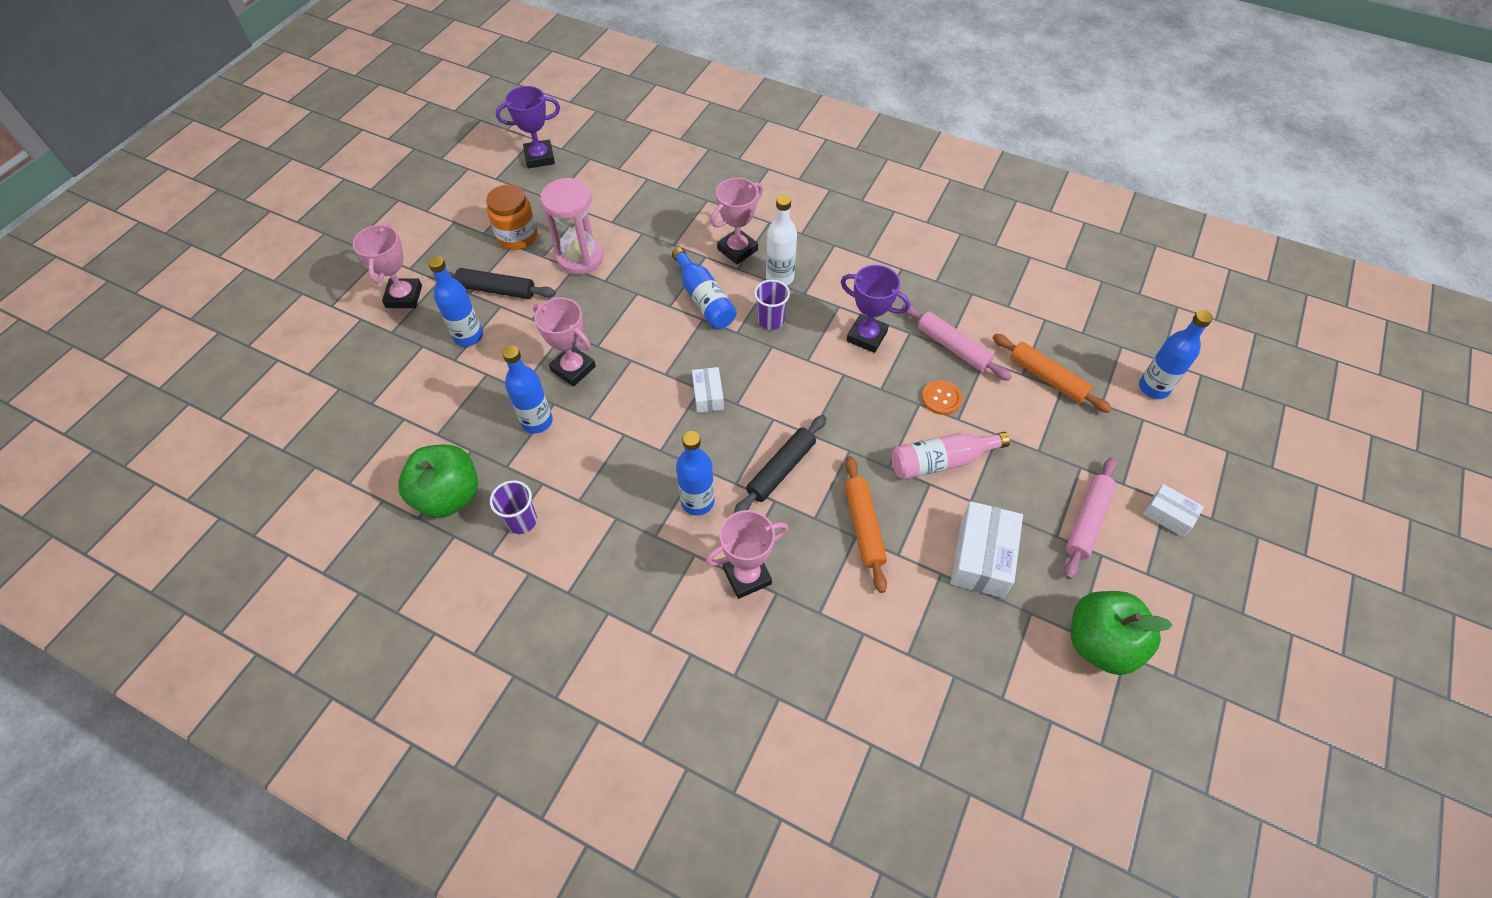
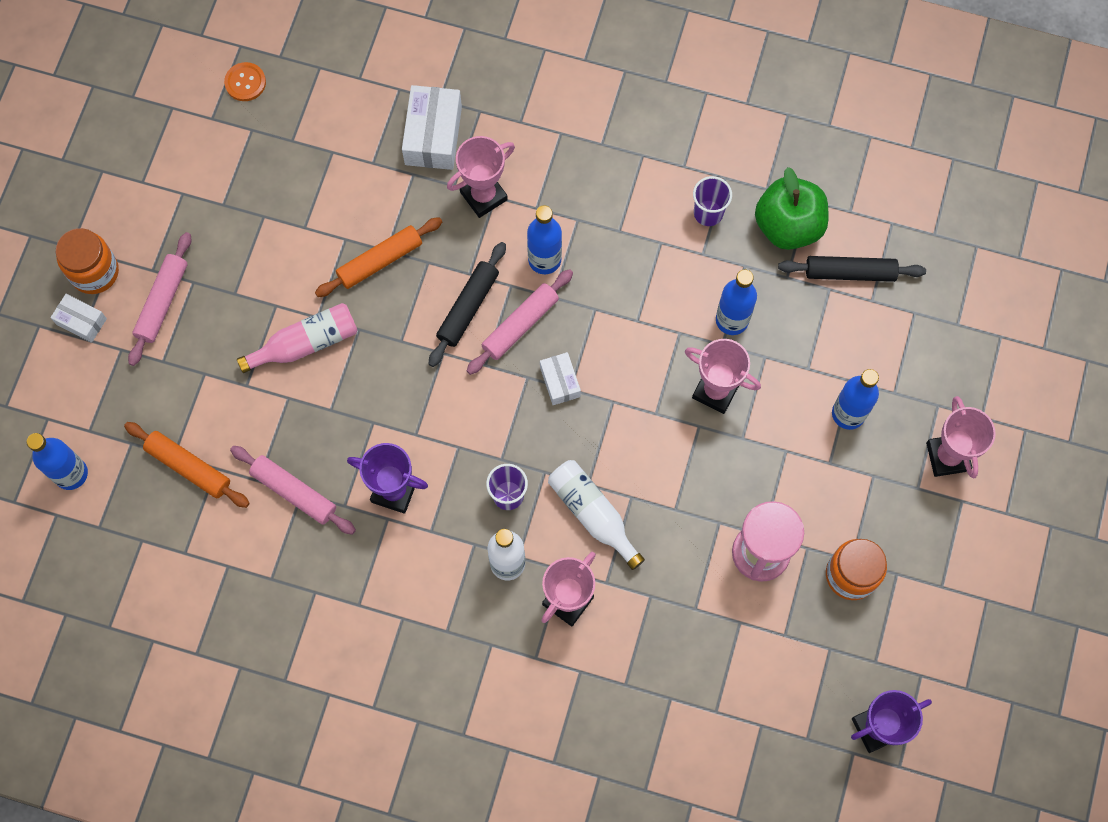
camera: 170 degrees right, 15 degrees up
black rolling pin [448,268,556,299] -> black rolling pin moved to [778,256,926,282]
blue bottle [672,247,736,329] -> white bottle [548,460,645,570]
orange rolling pin [845,456,887,593] -> orange rolling pin turned 75 degrees clockwise [315,217,442,297]
orange button [922,380,962,415] -> orange button moved to [224,62,266,101]
white box [951,501,1023,598] -> white box moved to [402,85,462,170]
green apple [1071,591,1173,675] -> none
none -> orange jar [56,228,119,294]
none -> pink rolling pin [466,269,573,375]

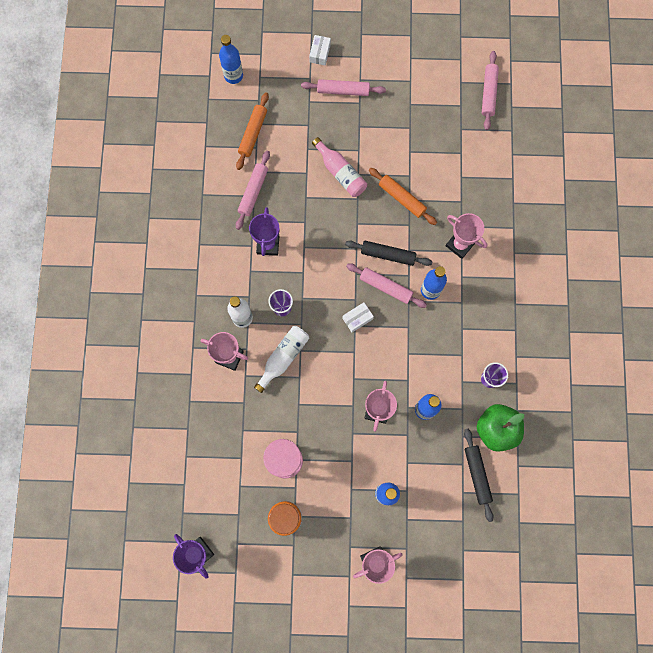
camera: 75 degrees right, 5 degrees up
orange jar [56,228,119,294] -> none
orange button [224,62,266,101] -> pink rolling pin [482,51,499,130]
white box [402,85,462,170] -> none

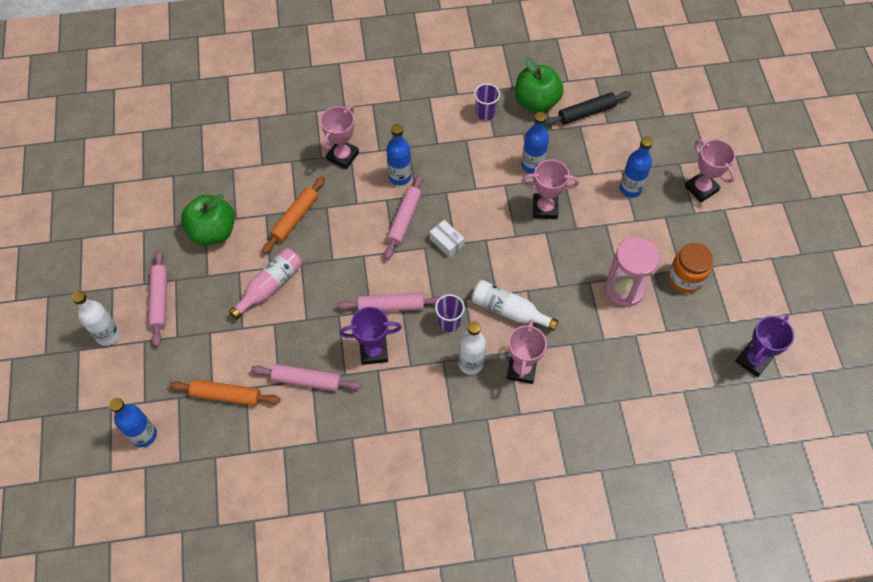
camera: 100 degrees left, 15 degrees down
white box [309,35,331,66] -> white bottle [72,291,120,346]
black rolling pin [345,241,432,266] -> none
pink rolling pin [482,51,499,130] -> pink rolling pin moved to [337,293,440,312]
none -> green apple [181,194,235,246]

